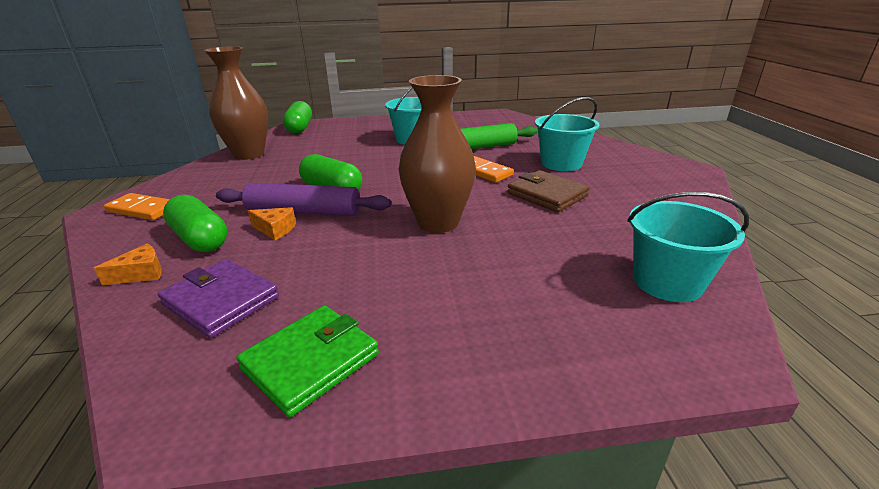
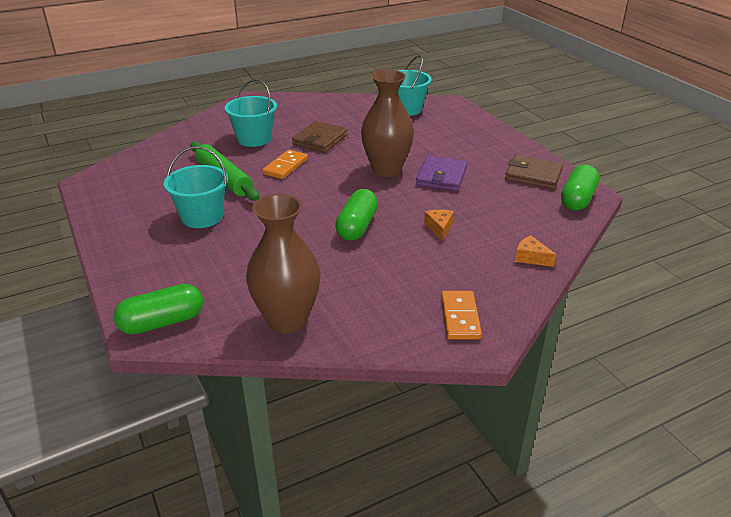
camera: 110 degrees left, 5 degrees up
purple wallet [158,259,279,338] -> purple wallet moved to [416,156,467,191]
green capsule [163,194,227,252] -> green capsule moved to [561,164,599,211]
purple rolling pin [216,183,391,216] -> none
green wallet [236,305,379,417] -> brown wallet [505,155,563,189]

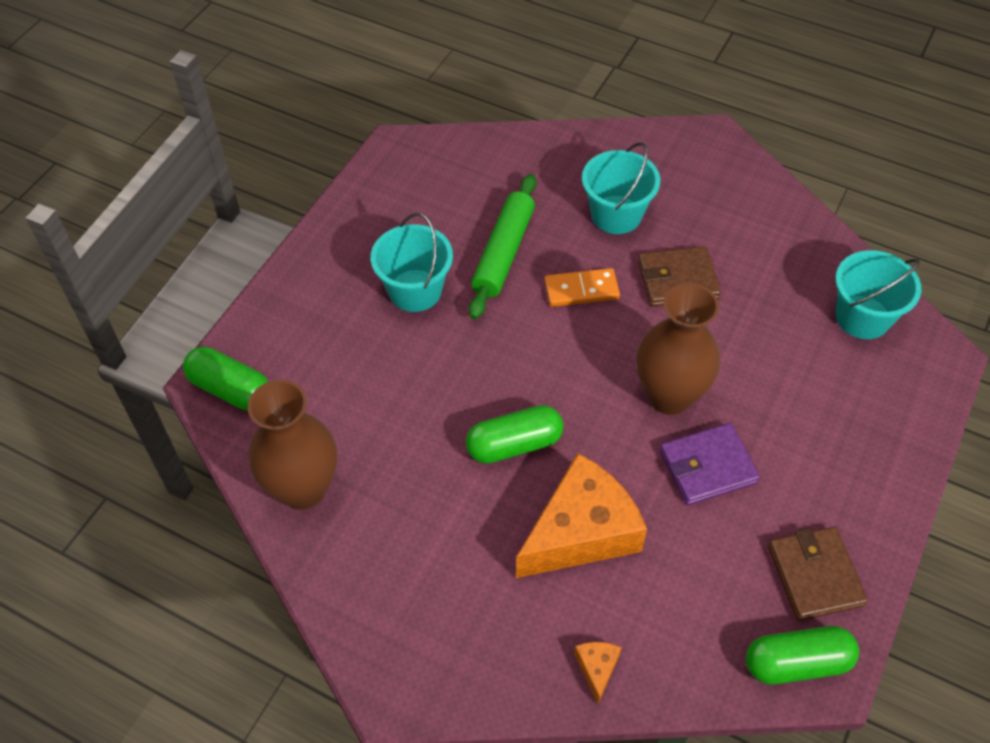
camera: 55 degrees right, 20 degrees up
orange cheese [424,210,454,241] -> orange cheese [516,453,647,578], size x2.45
orange domino [441,291,482,339] -> none

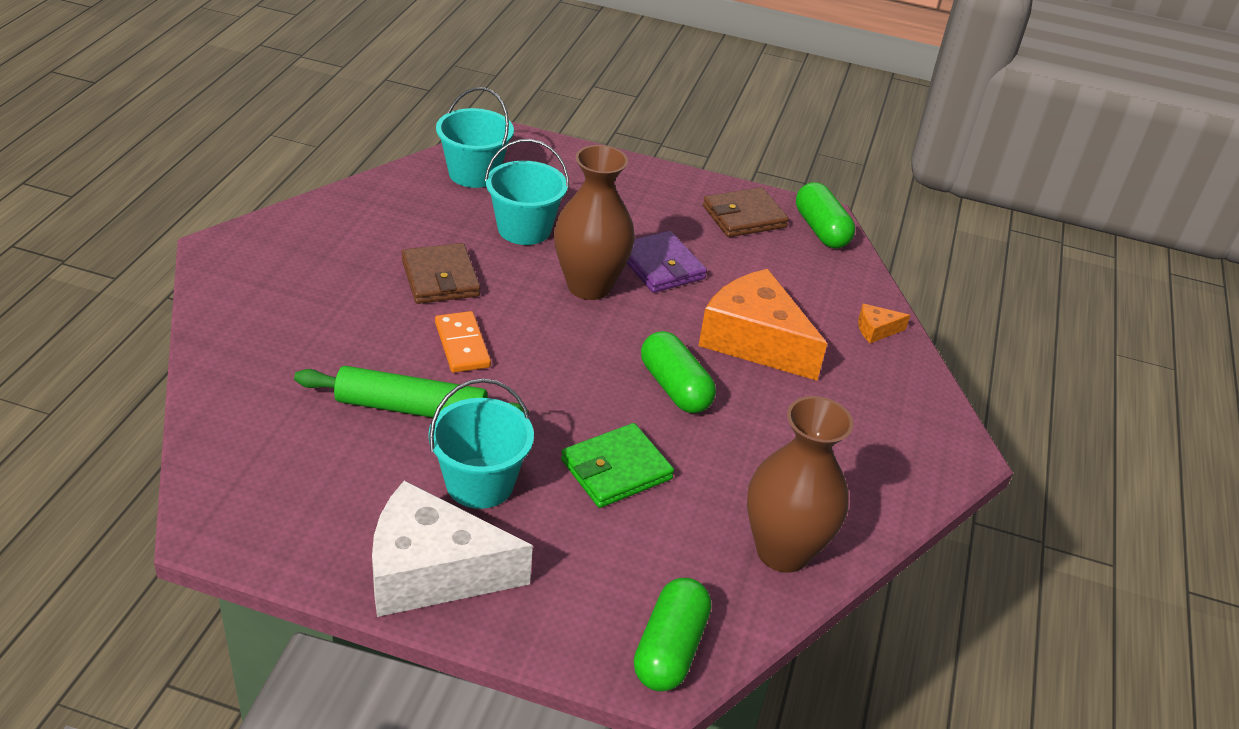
camera: 105 degrees left, 15 degrees down
turquoise bucket [582,142,660,234] -> turquoise bucket moved to [485,139,569,245]
none -> white cheese [372,480,533,617]
none -> green wallet [561,423,674,508]

